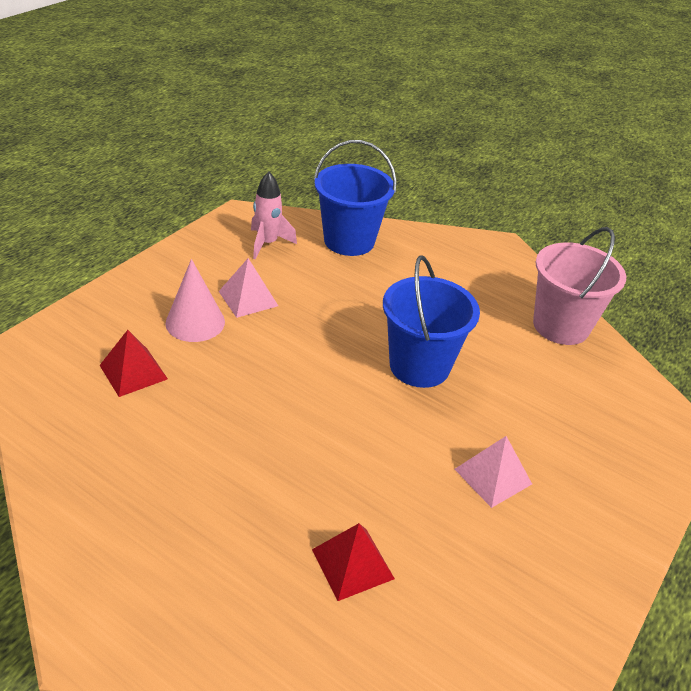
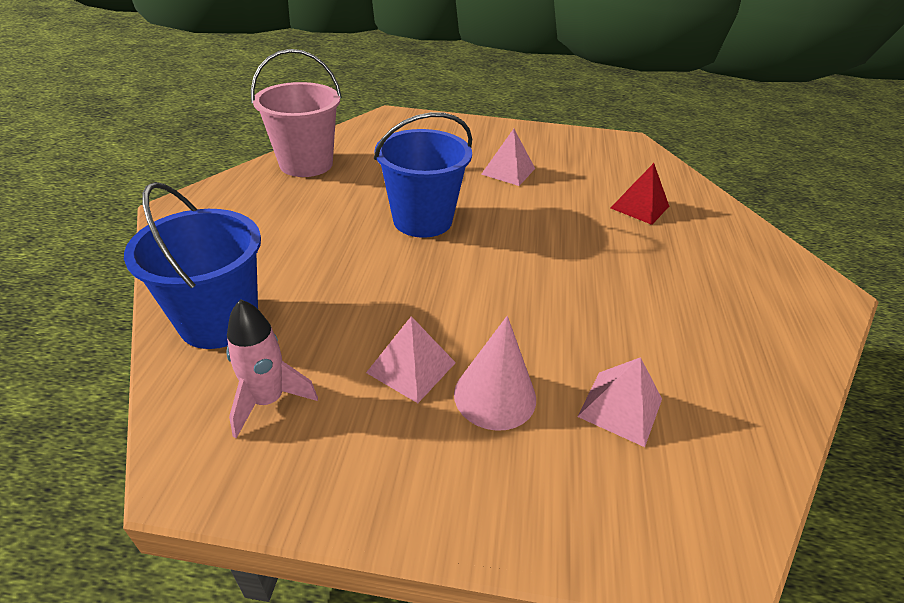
camera: 115 degrees left, 0 degrees up
red pyramid [100,330,168,397] -> pink pyramid [577,357,662,447]

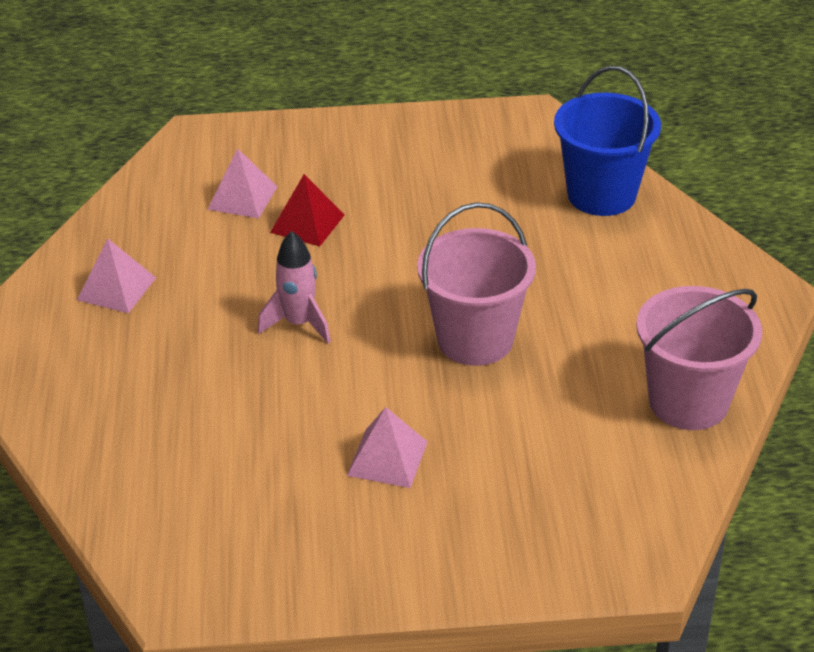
camera: 170 degrees right, 0 degrees up
pink rocket [226,299,318,438] -> pink rocket moved to [258,231,331,343]
pink pyramid [366,316,456,403] -> pink pyramid moved to [77,239,156,313]
blue bucket [374,112,472,238] -> pink bucket [417,202,536,366]
pink cone [454,316,536,431] -> none
red pyramid [611,163,669,225] -> red pyramid moved to [270,174,345,247]

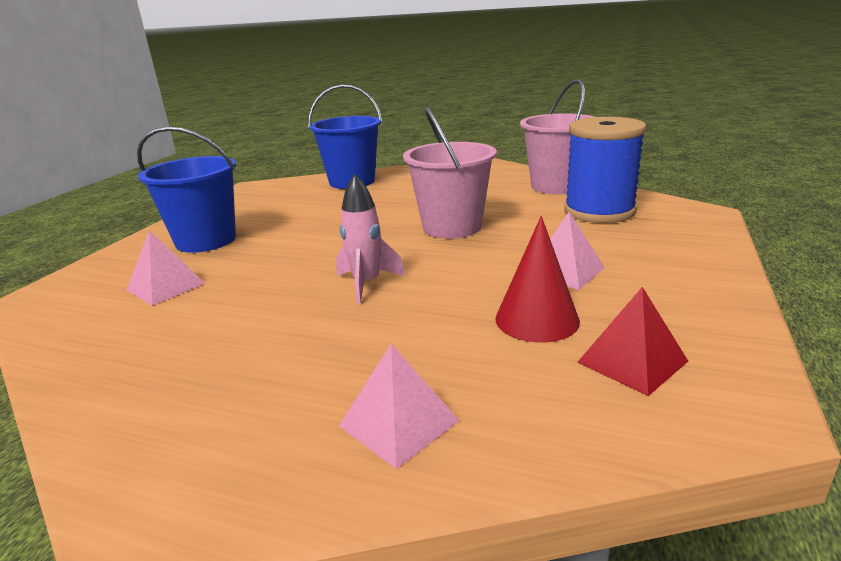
camera: 65 degrees left, 15 degrees down
pink pyramid [77,239,156,313] -> pink pyramid moved to [339,344,460,469]
red pyramid [270,174,345,247] -> red pyramid moved to [577,287,688,396]
none -> blue bucket [137,126,236,253]
none -> red cone [495,216,580,342]
none -> blue spool [564,117,647,223]

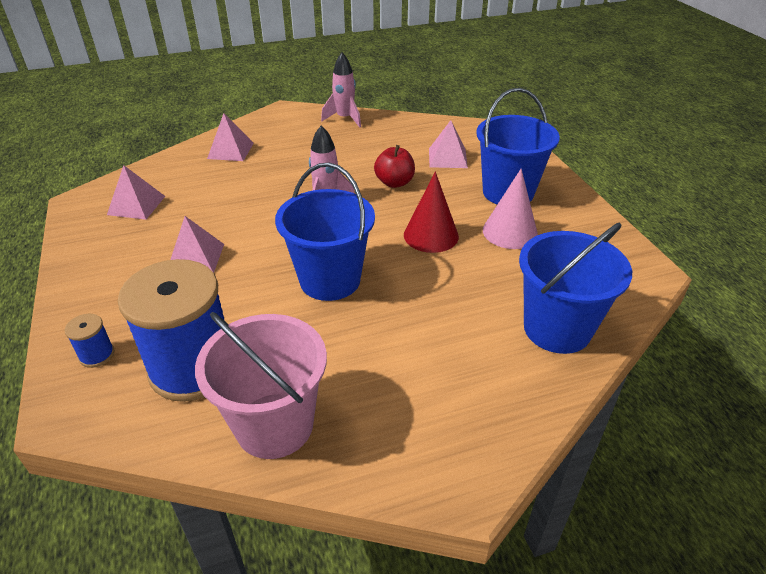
camera: 140 degrees right, 15 degrees up
pink bucket [403,107,497,239] -> blue bucket [275,163,375,301]
red cone [495,216,580,342] -> red cone moved to [404,172,459,253]
red pyramid [577,287,688,396] -> pink pyramid [107,165,165,220]
none -> blue spool [65,314,115,368]
none -> pink rocket [321,52,361,128]
none -> red apple [374,145,415,188]
none -> pink cone [483,169,538,249]

